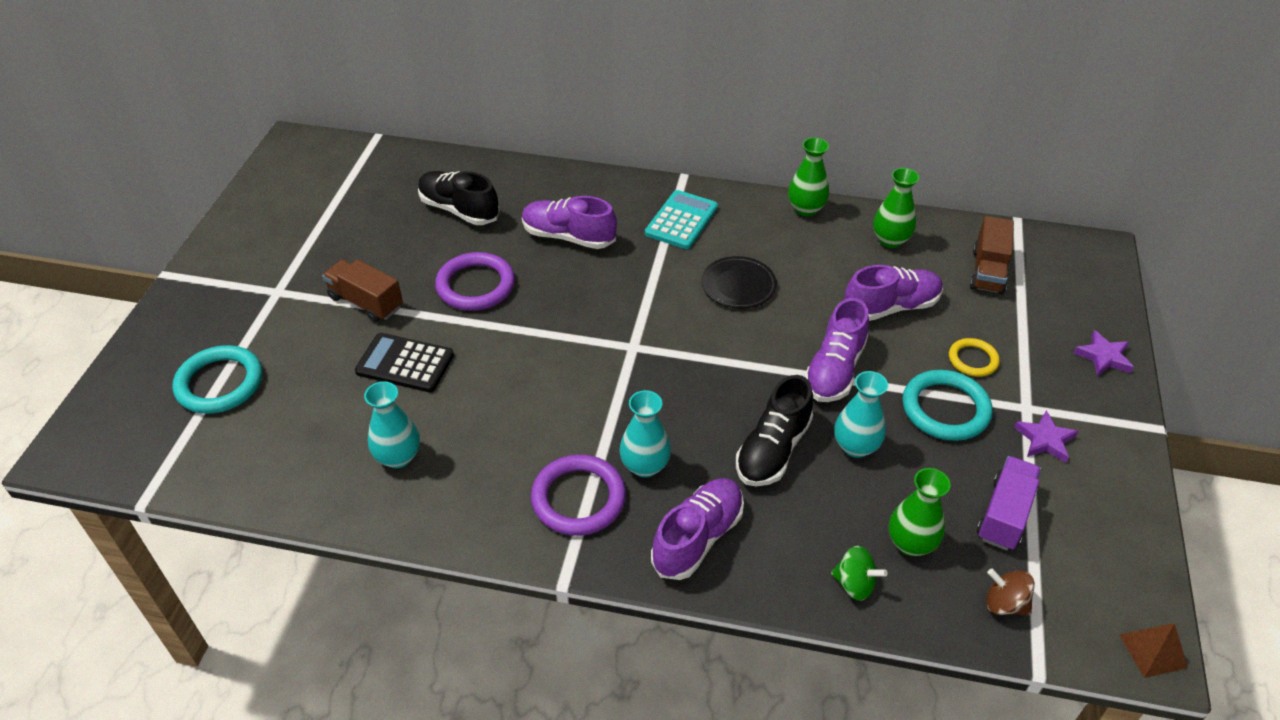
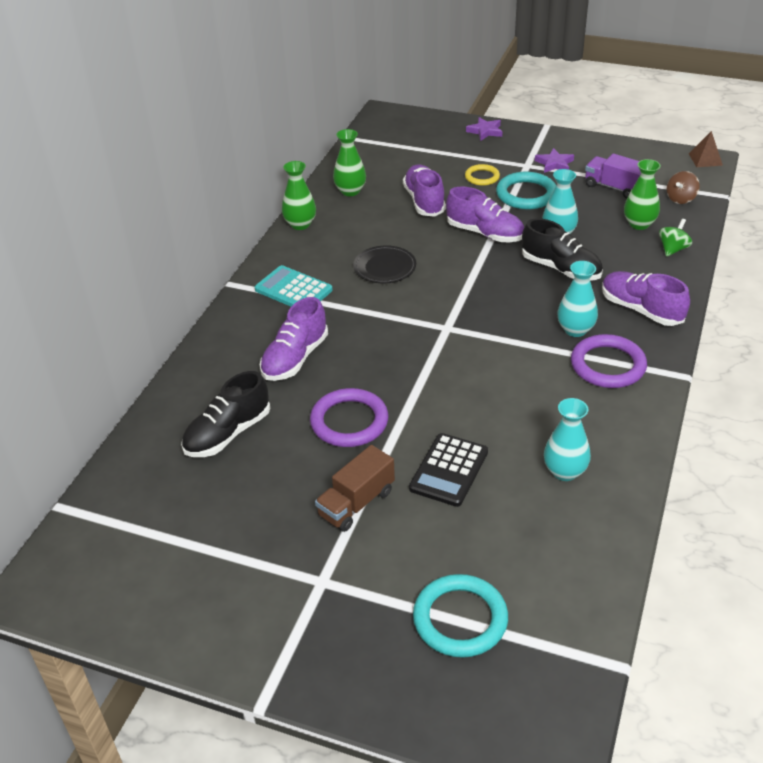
camera: 80 degrees left, 5 degrees down
brown truck [970,216,1014,295] -> none

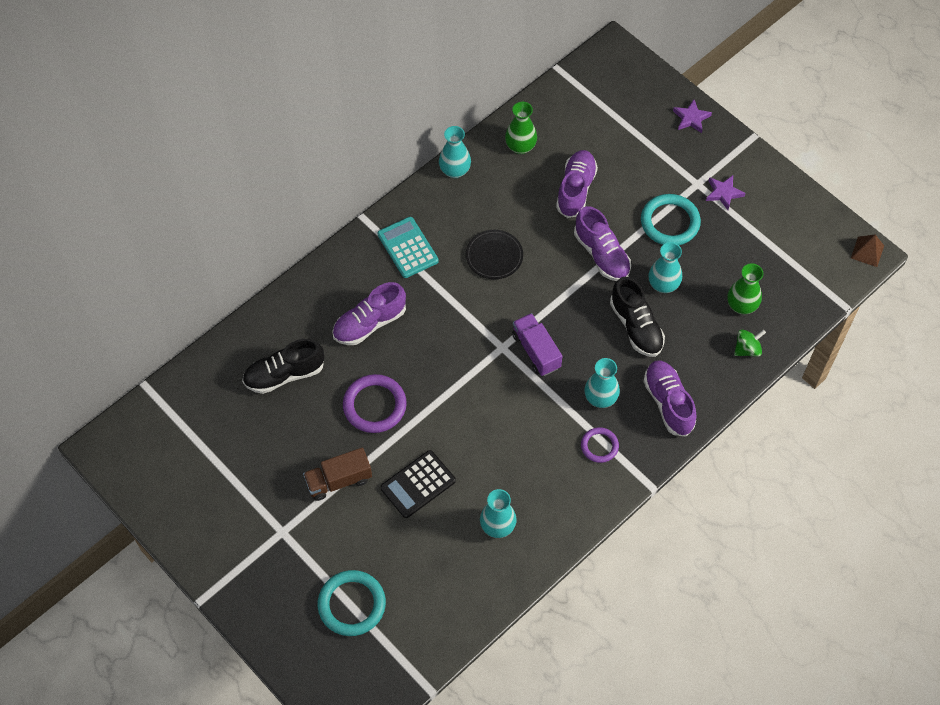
camera: 25 degrees right, 20 degrees up
green vase [282,161,316,230] -> turquoise vase [439,126,471,178]
yellow ring [465,164,500,186] -> none
purple ring [571,334,647,388] -> purple ring [581,427,619,463], size x0.59
purple truck [585,154,641,199] -> purple truck moved to [512,313,562,376]
brown spinning top [667,171,700,204] -> none

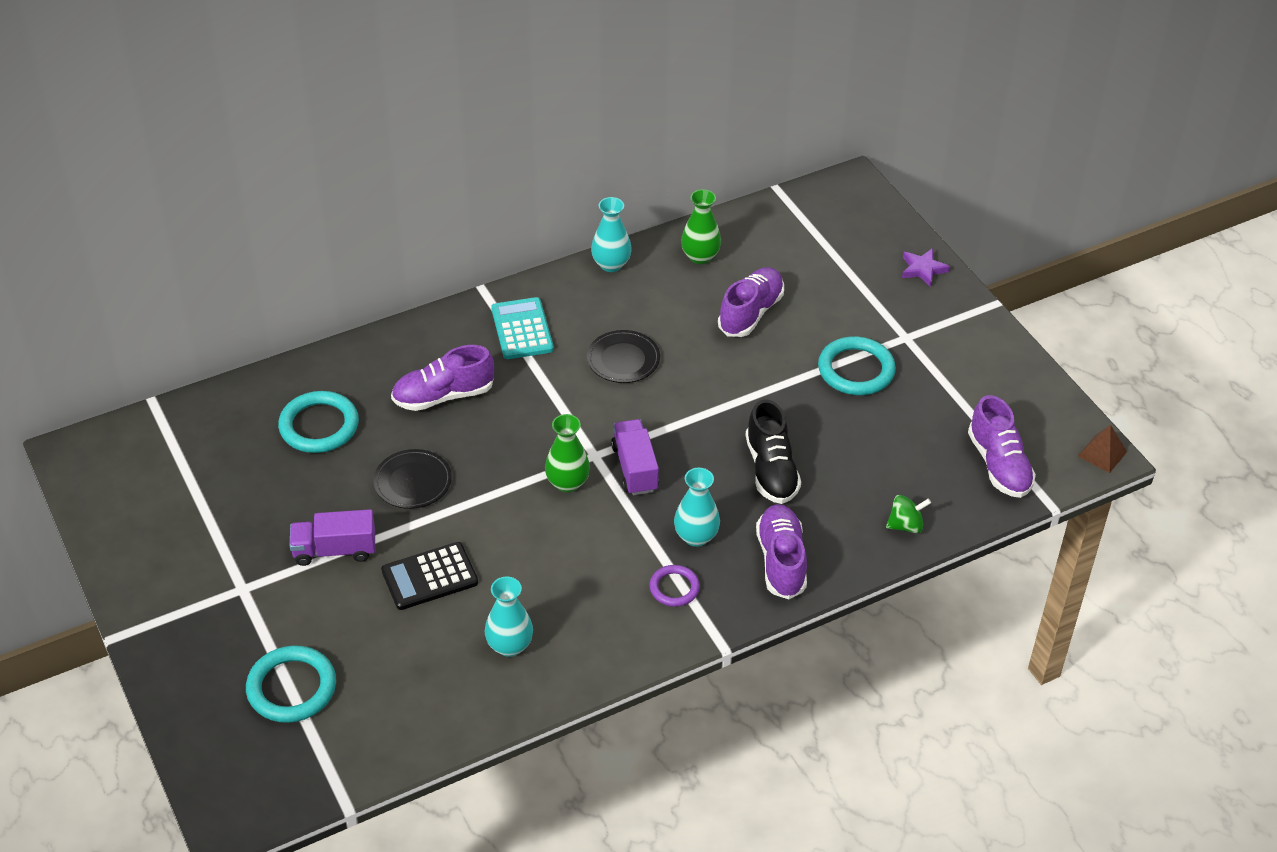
camera: 15 degrees right, 15 degrees down
black shoe [242,339,324,394] -> turquoise ring [278,391,359,453]
brown truck [303,448,372,501] -> purple truck [290,509,375,566]
purple ring [343,374,407,433] -> black plate [373,449,452,509]
purple shoe [574,206,631,281] -> purple shoe moved to [968,395,1036,498]
turquoise vase [649,242,682,293] -> none
purple star [706,175,746,210] -> none
green vase [728,263,763,314] -> green vase moved to [545,414,590,493]

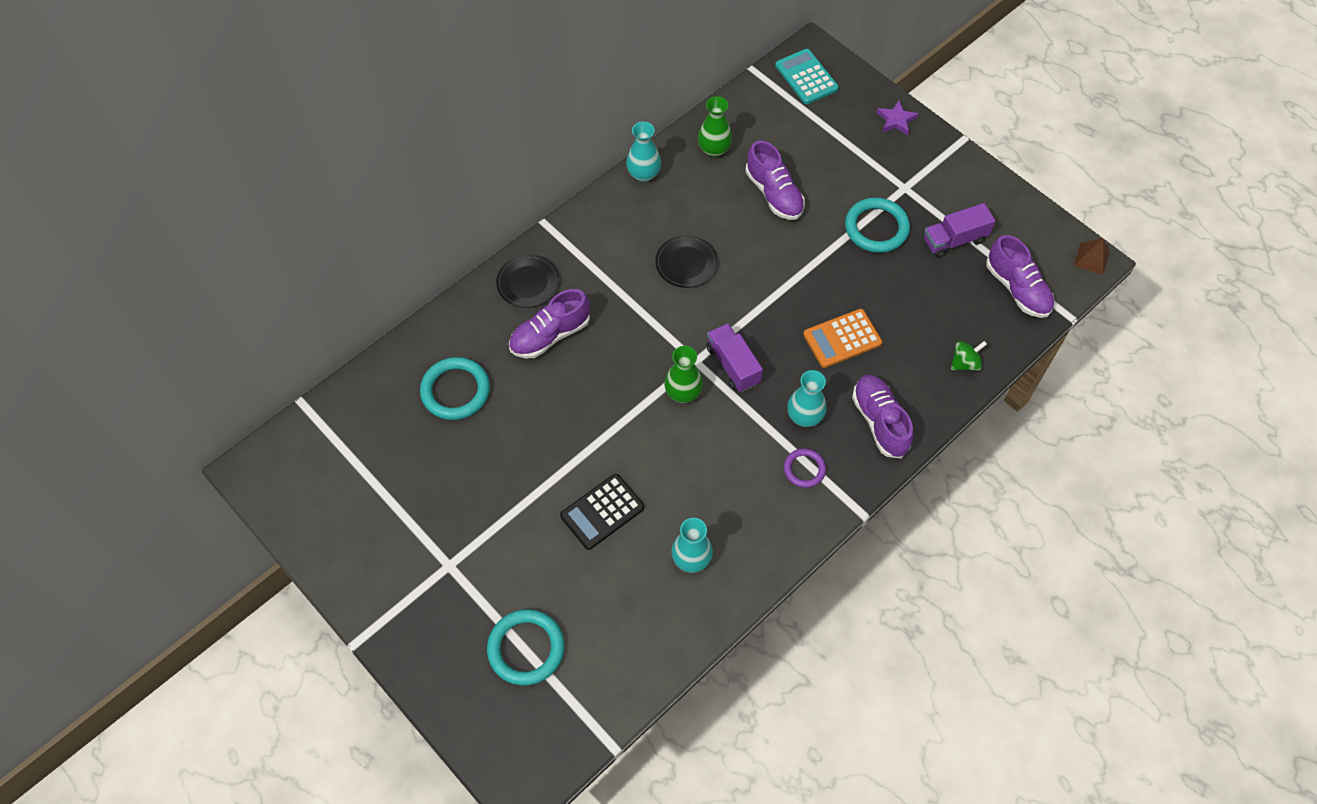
camera: 15 degrees left, 15 degrees up
purple truck [290,509,375,566] -> purple truck moved to [924,203,995,258]
black plate [373,449,452,509] -> black plate moved to [496,254,560,308]
turquoise calculator [491,297,554,359] -> turquoise calculator moved to [775,49,839,104]
purple shoe [718,267,784,337] -> purple shoe turned 135 degrees clockwise [746,140,805,220]
black shoe [746,399,801,504] -> orange calculator [803,309,882,368]

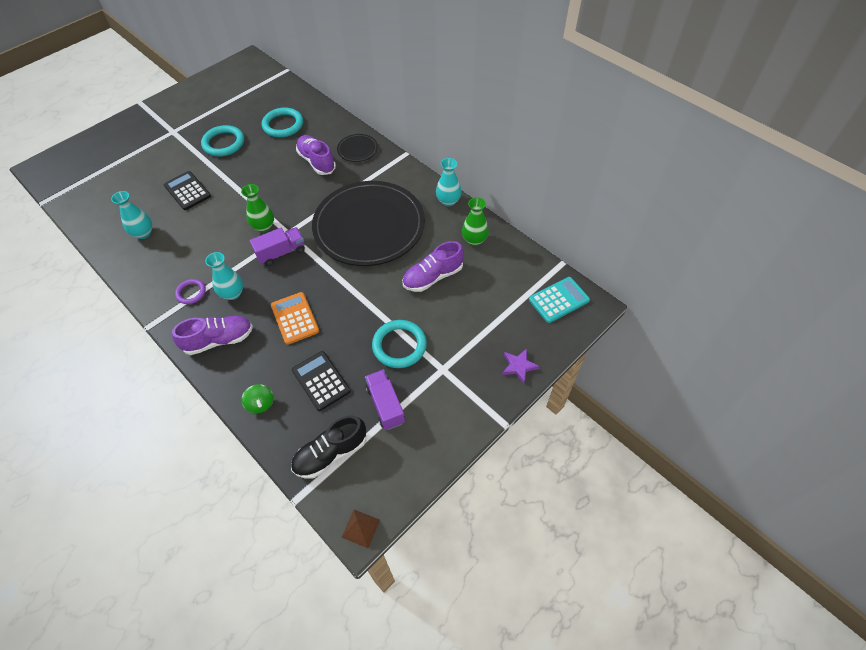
camera: 90 degrees right, 5 degrees down
turquoise ring [487,609,565,685] -> turquoise ring moved to [201,125,244,157]
black plate [655,235,718,288] -> black plate [312,181,425,266], size x2.47
purple shoe [986,235,1055,318] -> black shoe [291,416,366,479]
none -> black calculator [292,351,351,411]

